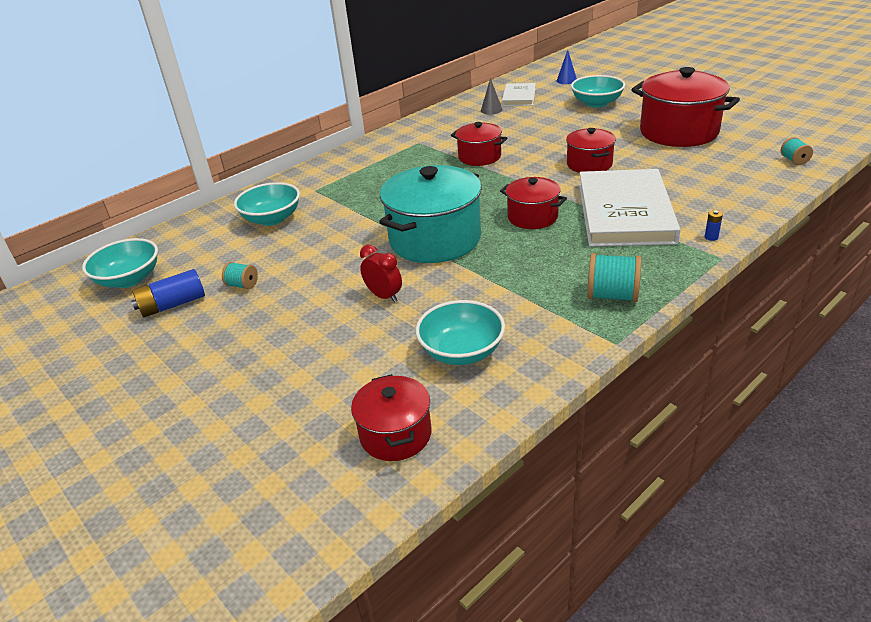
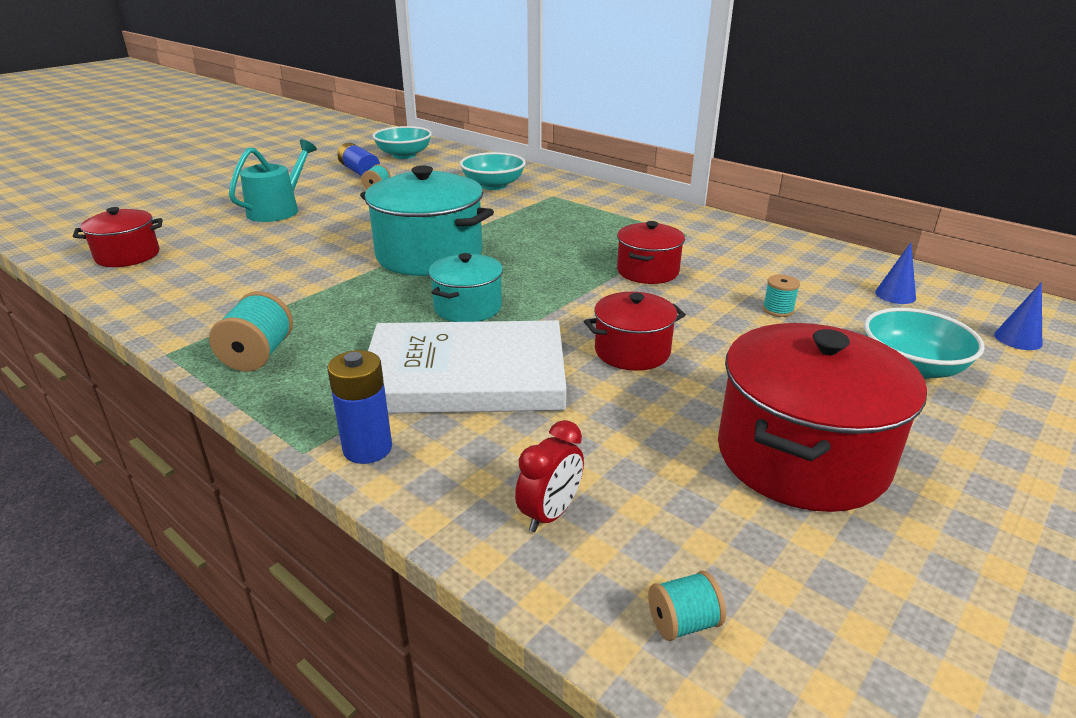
camera: 80 degrees right, 5 degrees down
red clock [360,245,402,303] -> red clock moved to [515,420,584,532]
turquoise bowl [415,300,505,365] -> none
grey cone [481,78,503,115] -> none
red pot [500,177,567,229] -> turquoise pot [428,253,503,322]
white book [502,83,536,106] -> blue cone [875,243,916,304]
blue battery [705,210,723,241] -> blue battery [327,350,392,464], size x2.18
none -> turquoise watering can [229,139,317,222]
none -> turquoise spool [763,275,800,317]

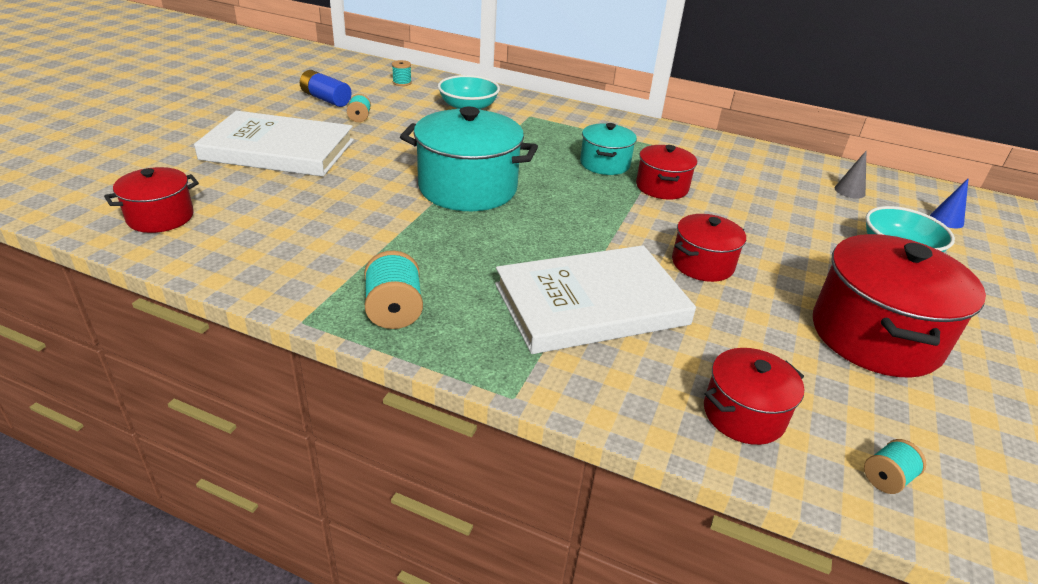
camera: 20 degrees left, 5 degrees up
turquoise watering can [229,139,317,222] -> white book [194,111,354,177]
blue battery [327,350,392,464] -> none
turquoise bowl [372,126,432,159] -> none
turquoise pot [428,253,503,322] -> turquoise pot moved to [580,123,637,175]
red clock [515,420,584,532] -> red pot [704,348,804,445]
turquoise spool [763,275,800,317] -> turquoise spool moved to [392,60,412,86]
blue cone [875,243,916,304] -> grey cone [835,151,866,199]

